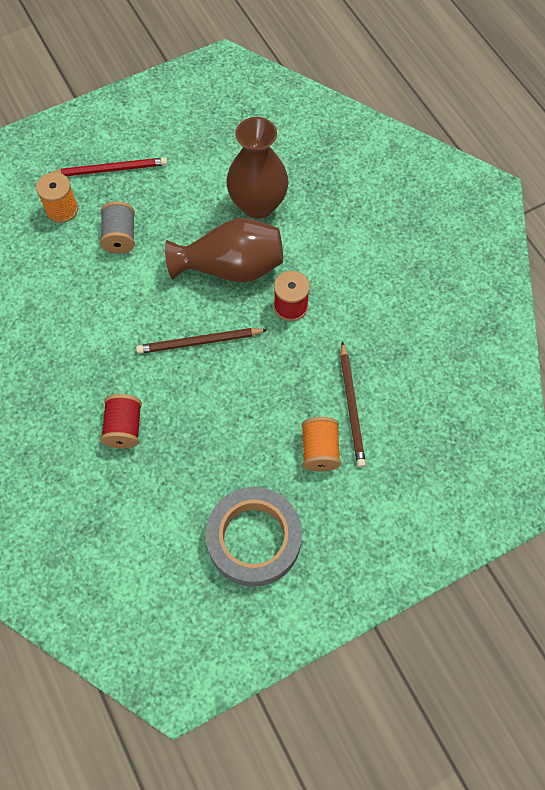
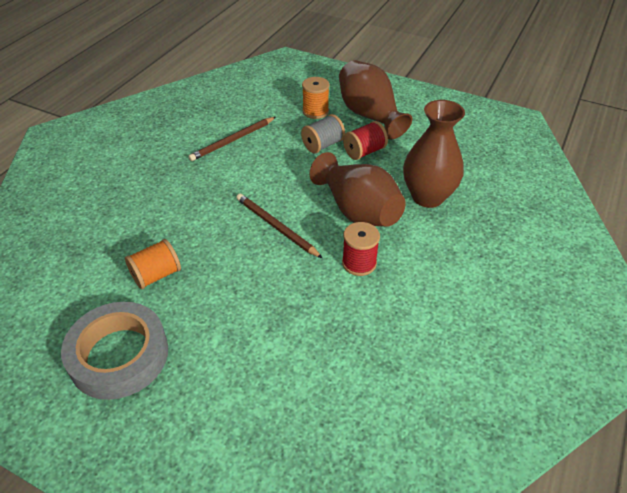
camera: 55 degrees right, 20 degrees down
red pencil [50,157,167,176] -> brown vase [339,60,412,140]
red spool [101,394,142,448] -> red spool moved to [343,121,388,160]
orange spool [302,417,341,471] -> orange spool moved to [125,239,181,289]
brown pencil [340,341,366,468] -> brown pencil moved to [188,117,276,161]

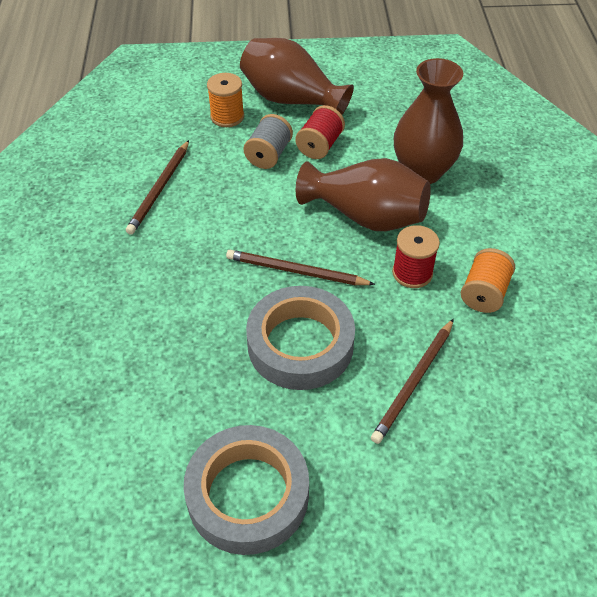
camera: 30 degrees left, 5 degrees up
orange spool [125,239,181,289] -> orange spool moved to [461,248,515,313]
none -> grey tape [246,286,355,390]
none -> brown pencil [371,319,454,444]

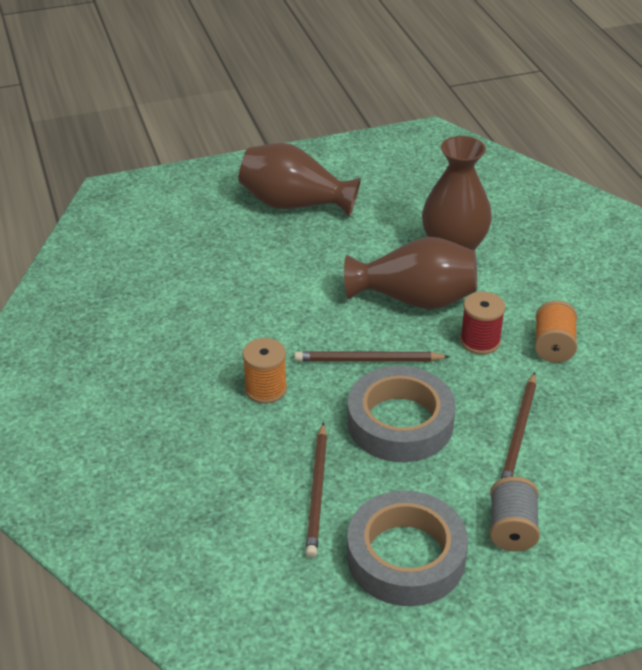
camera: 15 degrees left, 10 degrees down
brown pencil [126,140,189,235] -> brown pencil moved to [306,422,327,558]
orange spool [207,73,244,127] -> orange spool moved to [242,338,287,404]
grey spool [244,114,293,169] -> grey spool moved to [490,476,540,552]
red spool [296,105,345,159] -> none

